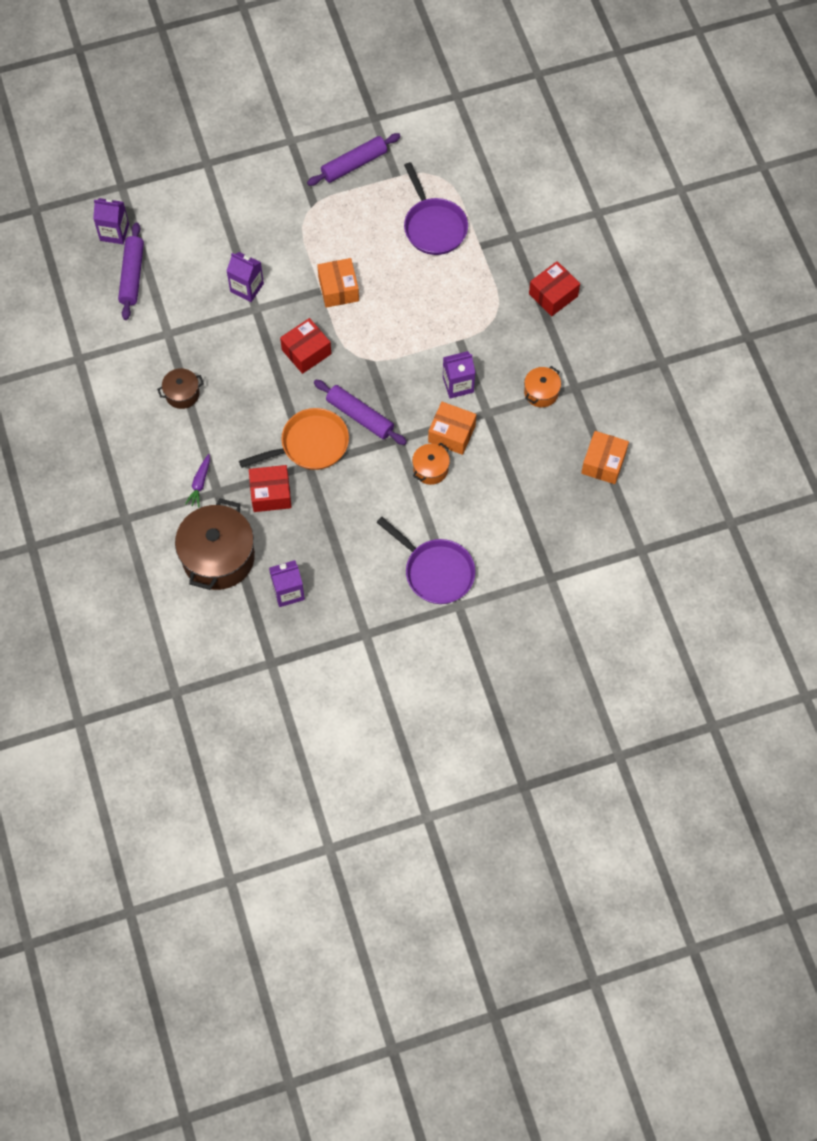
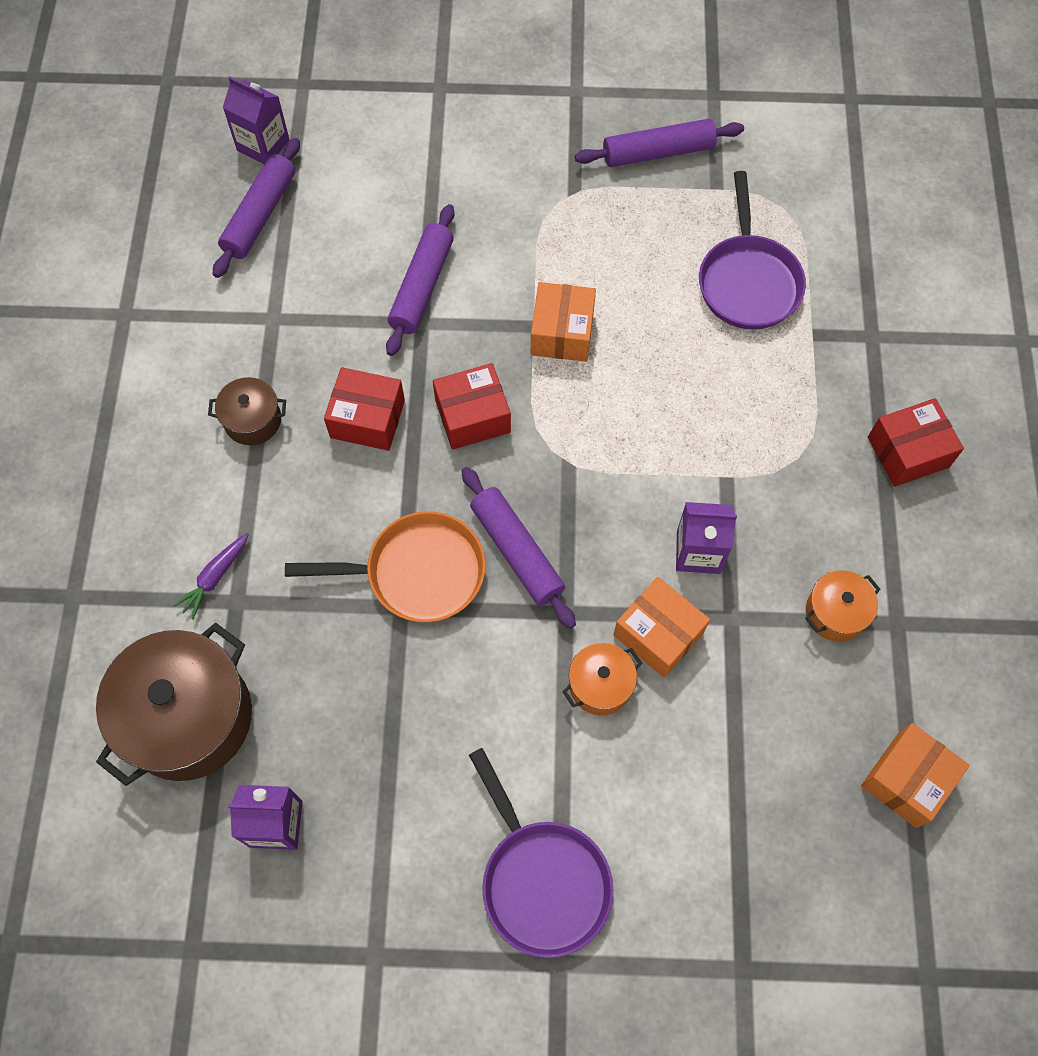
camera: 20 degrees right, 0 degrees up
purple carton [226,252,264,302] -> purple rolling pin [386,204,455,356]
red box [249,465,291,512] -> red box moved to [324,367,405,451]

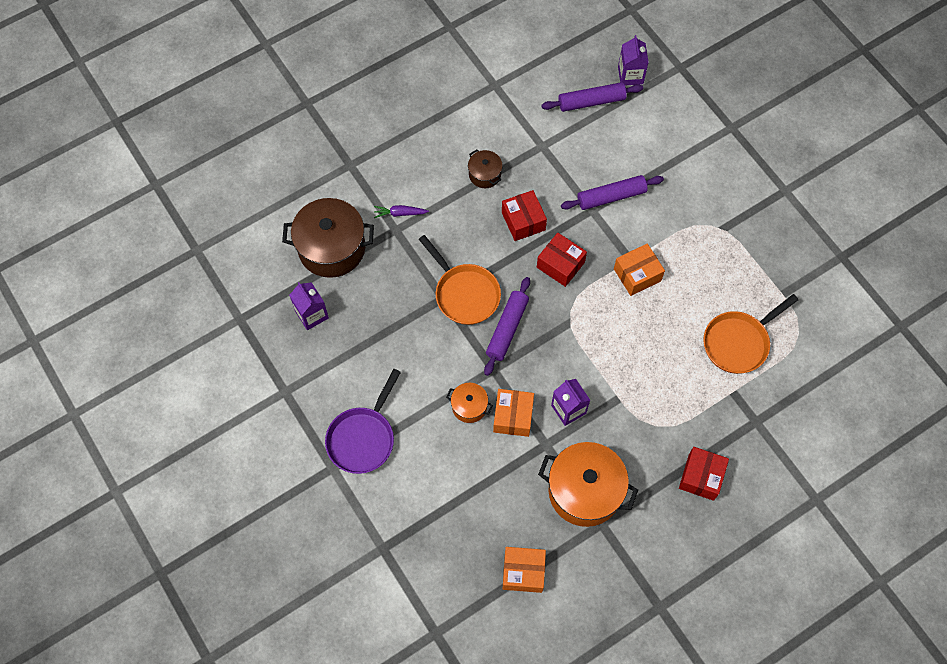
camera: 55 degrees right, 0 degrees up
purple rolling pin [575,119,744,167] -> none
purple pan [699,171,806,330] -> orange pan [703,294,798,374]
orange pot [805,570,881,642] -> orange pot [538,442,638,527], size x2.03
red box [868,398,964,487] -> red box turned 75 degrees clockwise [679,447,729,501]

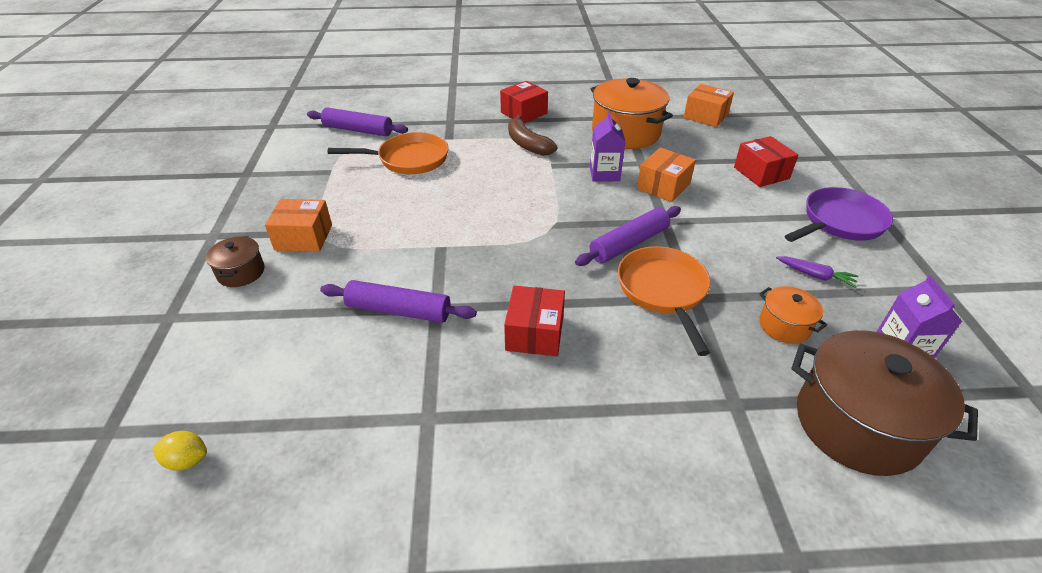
camera: 150 degrees left, 25 degrees down
purple carrot [374,205,429,218] -> purple carrot moved to [776,256,858,288]
orange pot [446,383,493,423] -> orange pot moved to [759,286,827,344]
brown pot [468,150,503,188] -> brown pot moved to [206,236,265,287]
red box [537,233,587,287] -> red box moved to [734,136,798,187]
purple rolling pin [541,82,643,112] -> purple rolling pin moved to [307,107,408,136]
orange box [614,243,665,296] -> orange box moved to [265,199,332,252]
purple carton [618,35,649,85] -> yellow lemon [152,431,207,471]
none -> brown banana [508,115,557,156]

